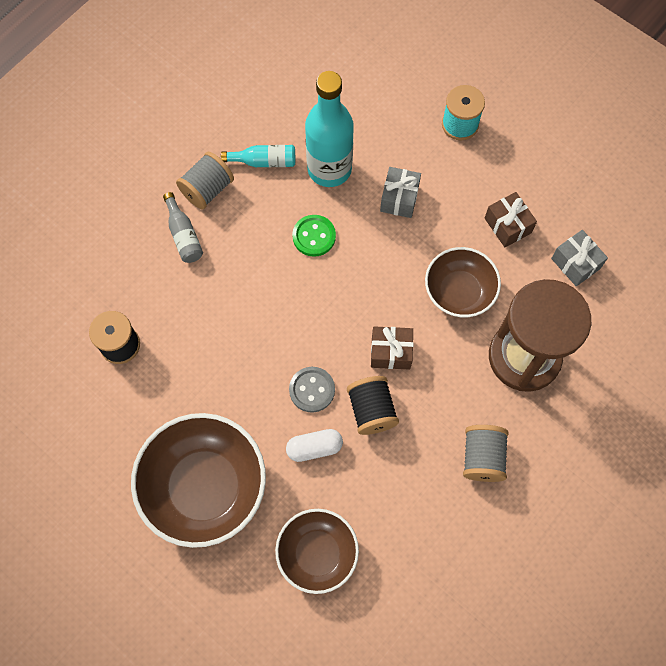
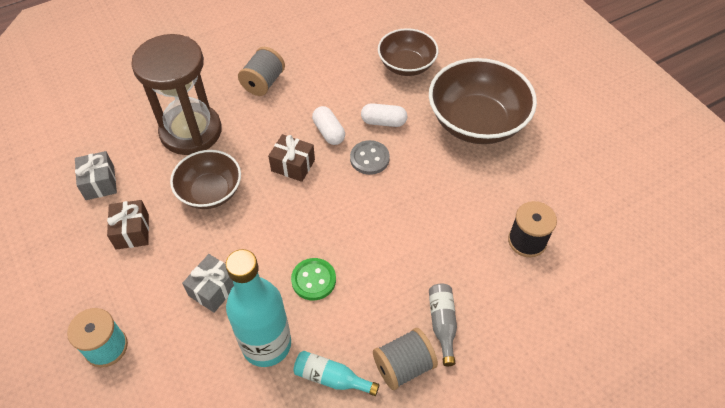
camera: 160 degrees left, 15 degrees down
black spool [347,376,399,435] -> white capsule [312,106,345,145]

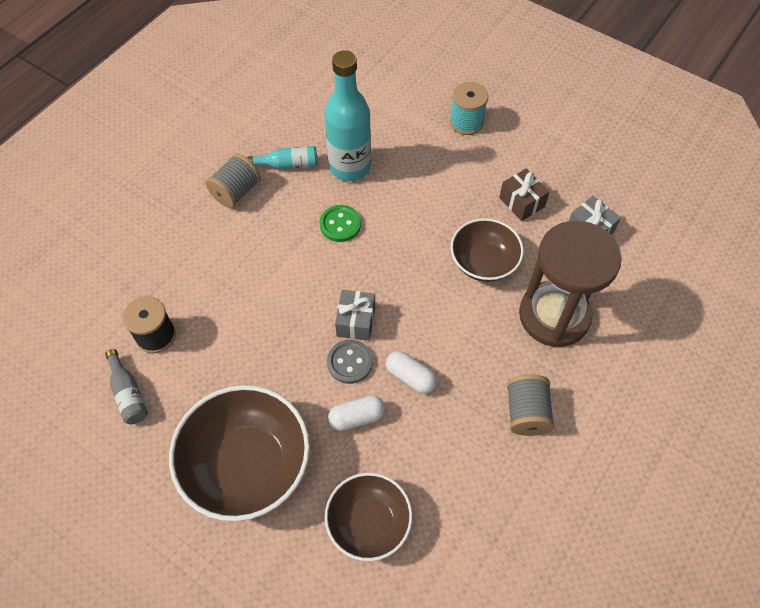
camera: 155 degrees right, 5 degrees up
grey gift [182,254,234,313] -> grey gift moved to [335,290,375,341]
brown gift [268,134,315,182] -> none
grey bottle [429,284,457,366] -> grey bottle moved to [105,349,148,424]

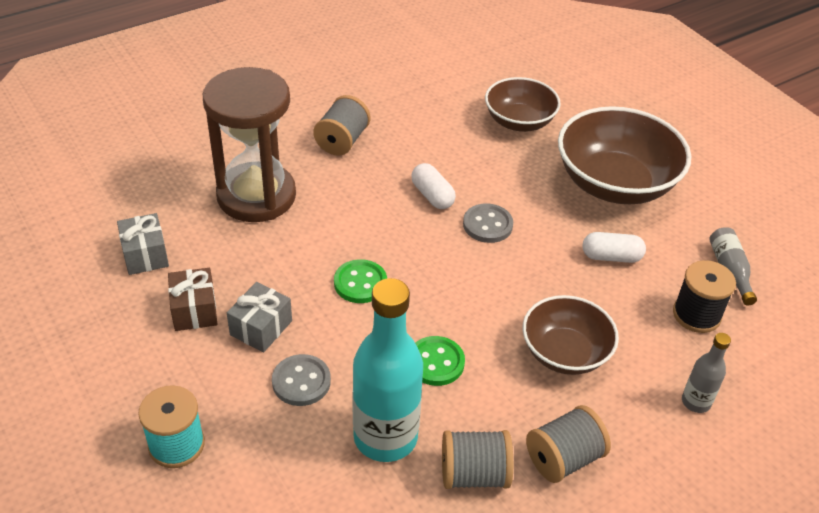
camera: 160 degrees left, 15 degrees down
turquoise bottle [247,146,318,169] -> grey spool [442,430,513,489]
white capsule [328,395,385,431] -> white capsule moved to [583,232,646,263]
grey gift [335,290,375,341] -> grey gift moved to [227,282,292,352]
brown bowl [450,218,524,282] -> brown bowl moved to [523,295,619,375]
none -> grey button [272,354,331,406]
none -> green button [334,259,387,303]
none -> grey bottle [682,333,731,413]

